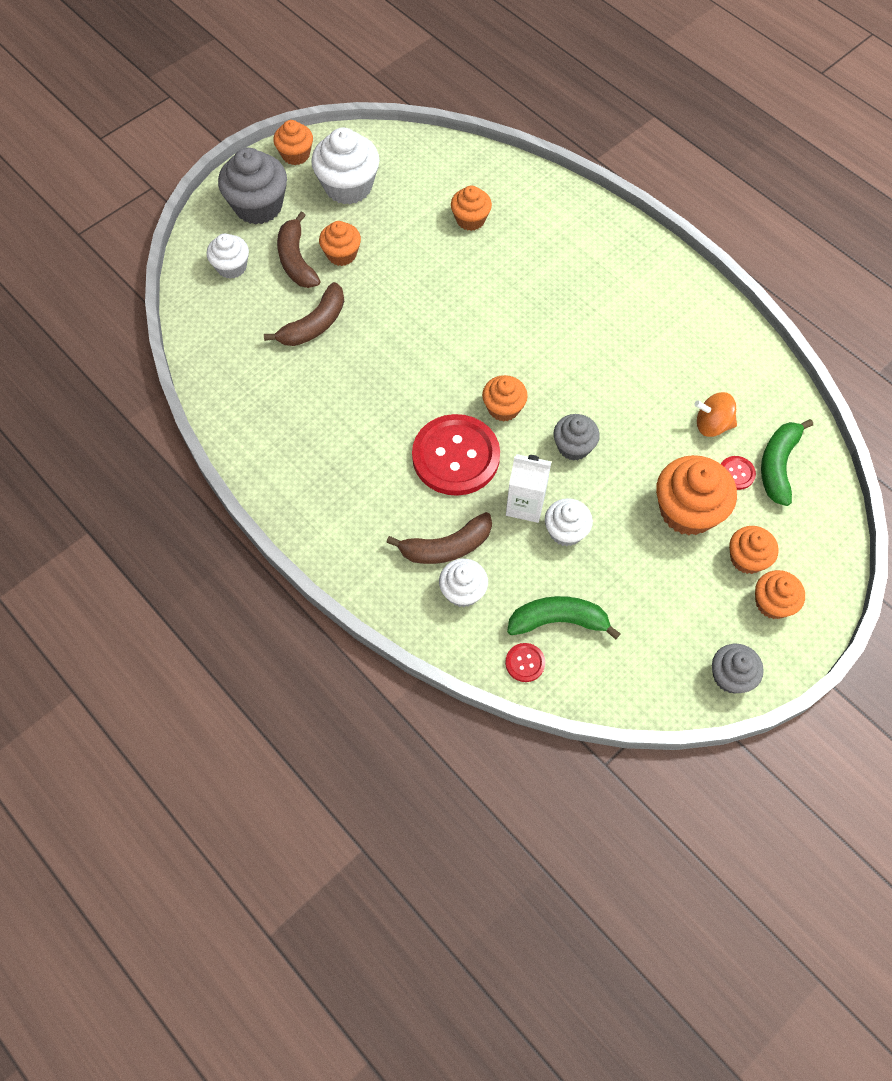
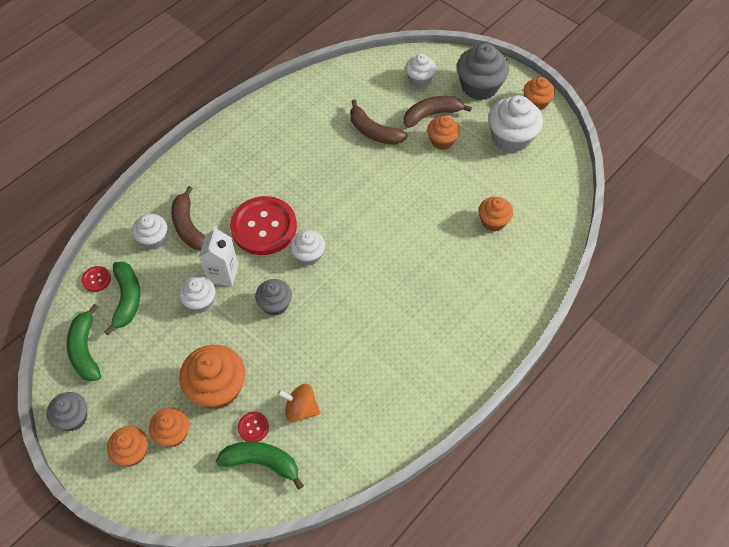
camera: 85 degrees right, 5 degrees down
orange cupcake [482,375,528,421] -> white cupcake [290,230,325,266]
orange spinning top [694,392,737,437] -> orange spinning top turned 75 degrees counterclockwise [278,384,320,422]
none -> green banana [67,304,101,381]

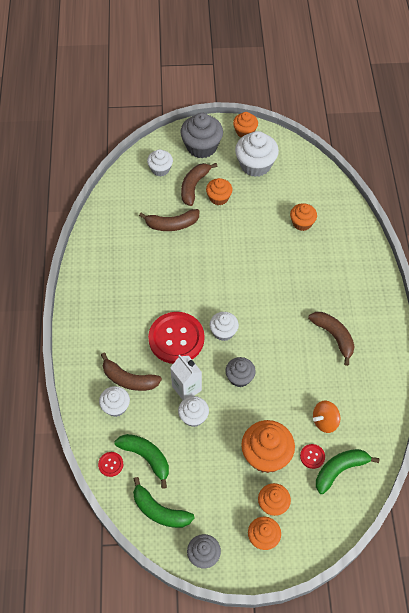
camera: 45 degrees left, 0 degrees up
none -> brown banana [308,312,355,366]

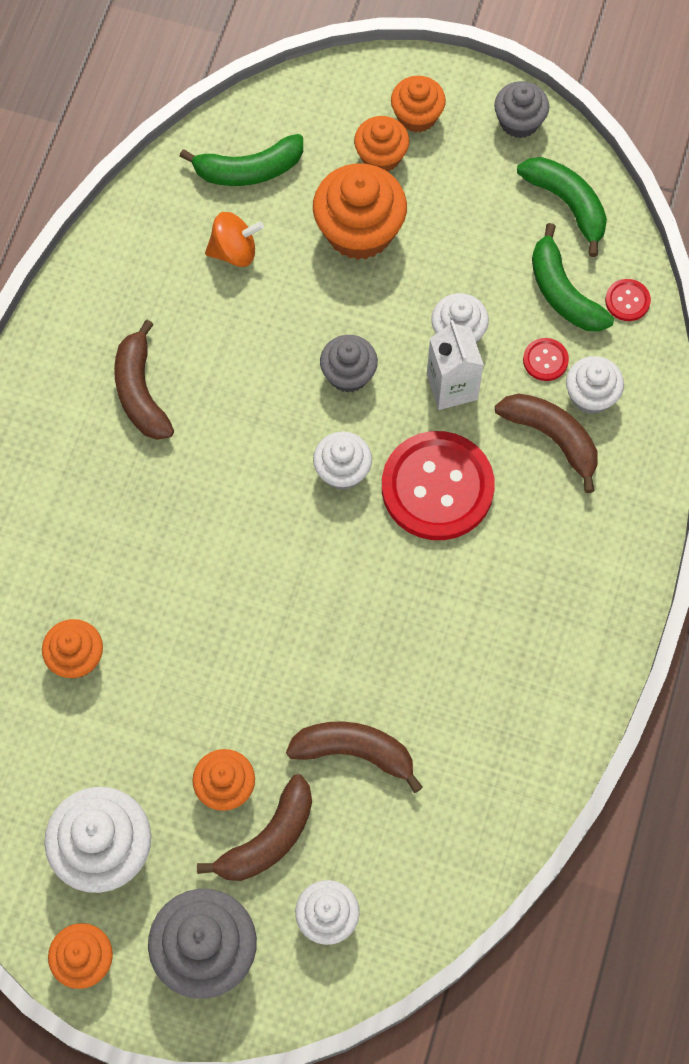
camera: 160 degrees left, 10 degrees up
red button [300,444,325,469] -> red button moved to [523,338,569,381]

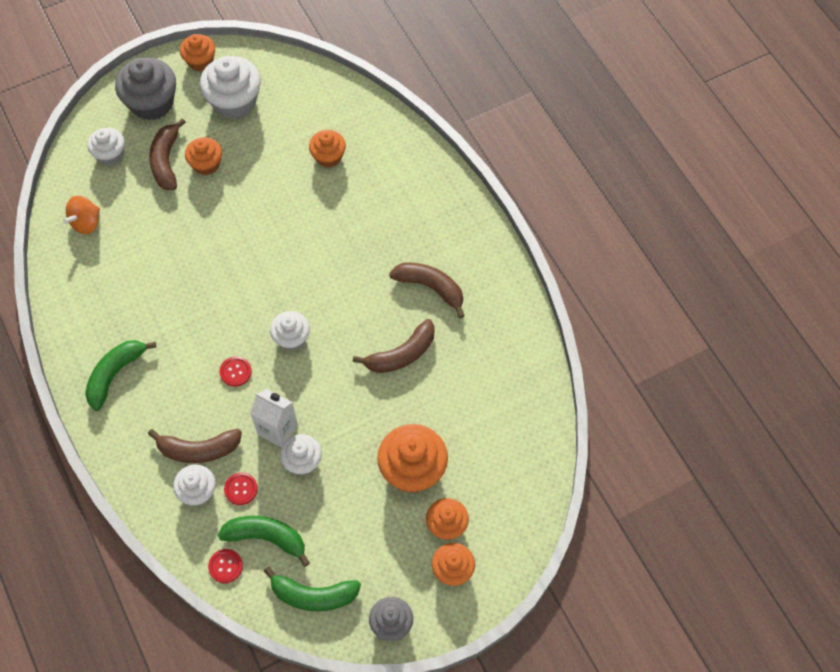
camera: 135 degrees right, 5 degrees down
green banana [179,134,303,186] -> green banana moved to [85,340,157,411]
orange spinning top [205,212,264,267] -> orange spinning top moved to [63,196,100,234]
brown banana [286,721,423,793] -> brown banana moved to [353,319,435,373]
grey cupcake [320,335,378,393] -> none
red button [382,431,495,540] -> red button [219,356,252,387], size x0.41

